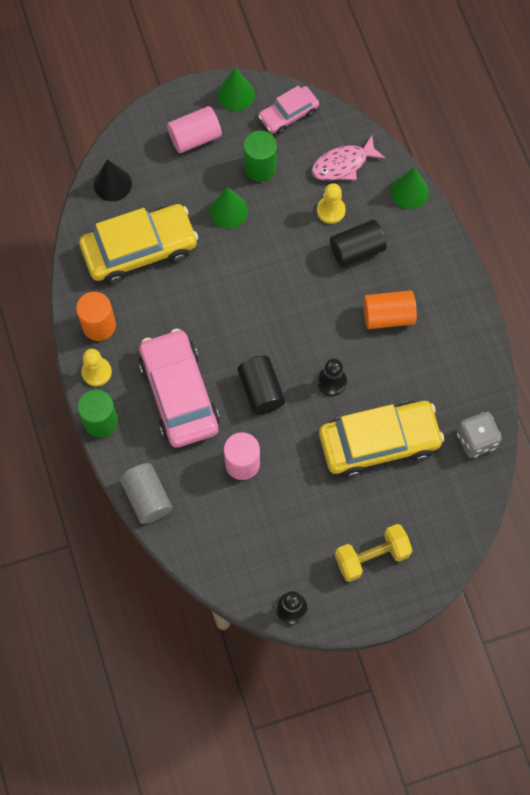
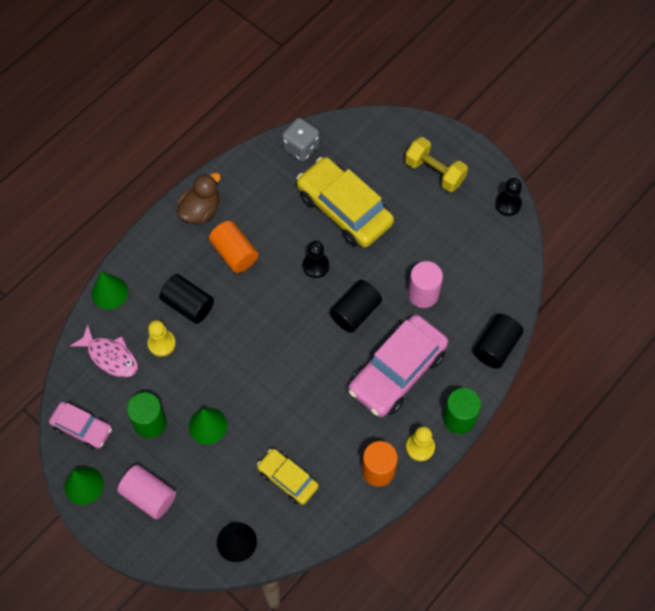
camera: 120 degrees left, 5 degrees down
yellow car [79,204,198,284] -> yellow car [257,449,319,505], size x0.55
grey cylinder [120,463,172,524] -> black cylinder [473,314,524,369]
none -> brown duck [177,173,221,224]

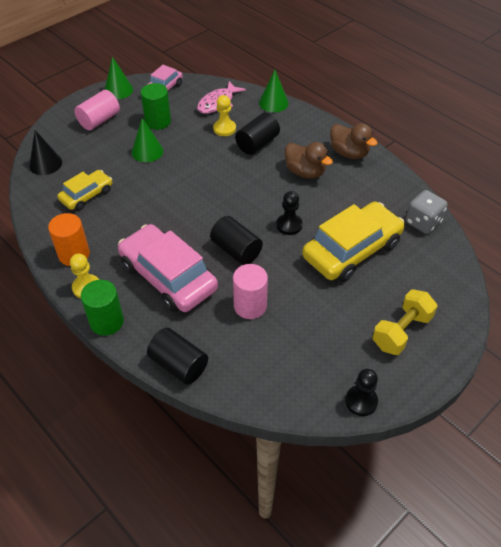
camera: 95 degrees right, 15 degrees down
orange cylinder [209,221,258,273] -> brown duck [285,142,333,179]

